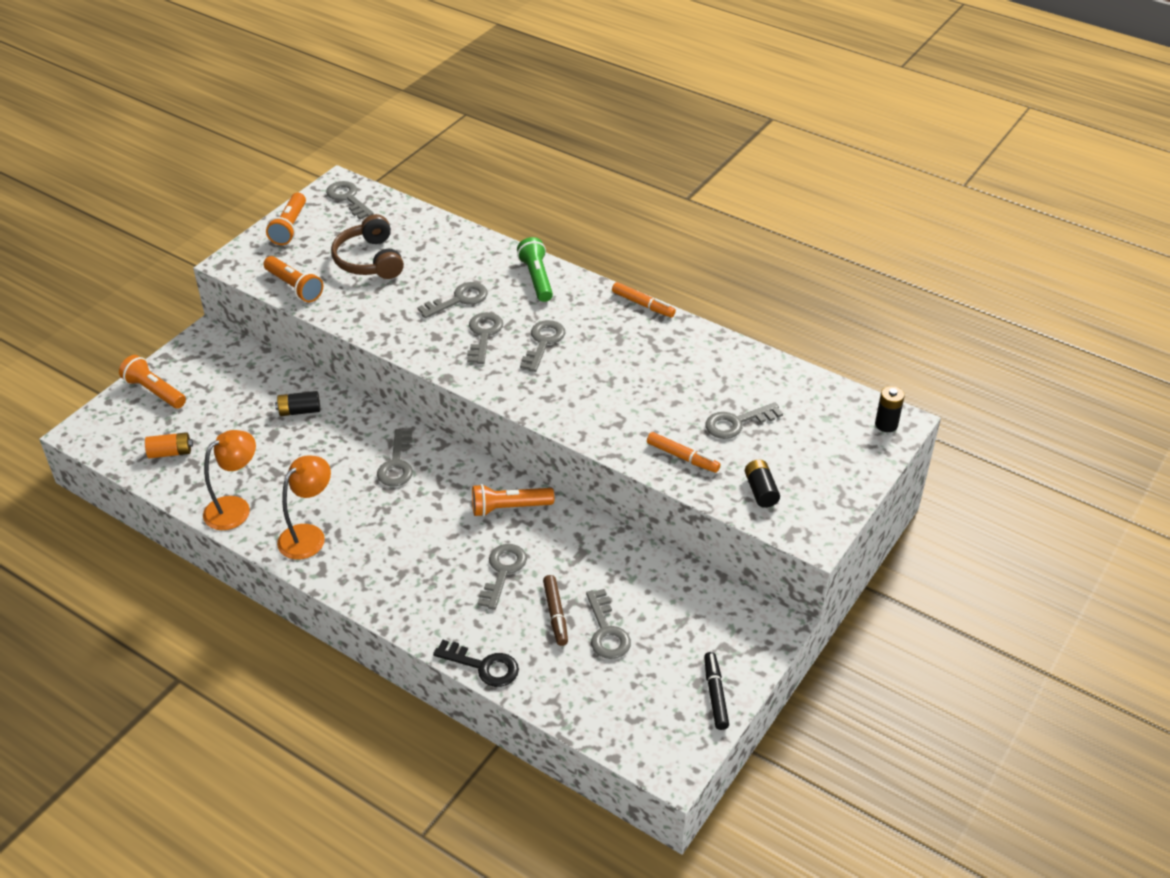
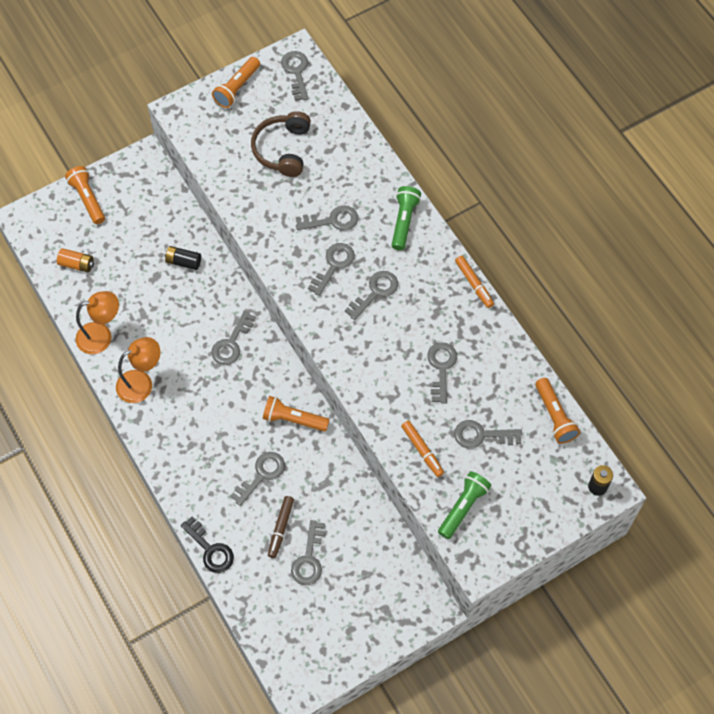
camera: 25 degrees right, 20 degrees up
orange flashlight [264,256,323,302] -> orange flashlight moved to [535,378,580,444]
black marker [704,652,729,730] -> none
black battery [745,459,780,508] -> green flashlight [438,471,491,539]
none -> grey key [427,342,457,403]

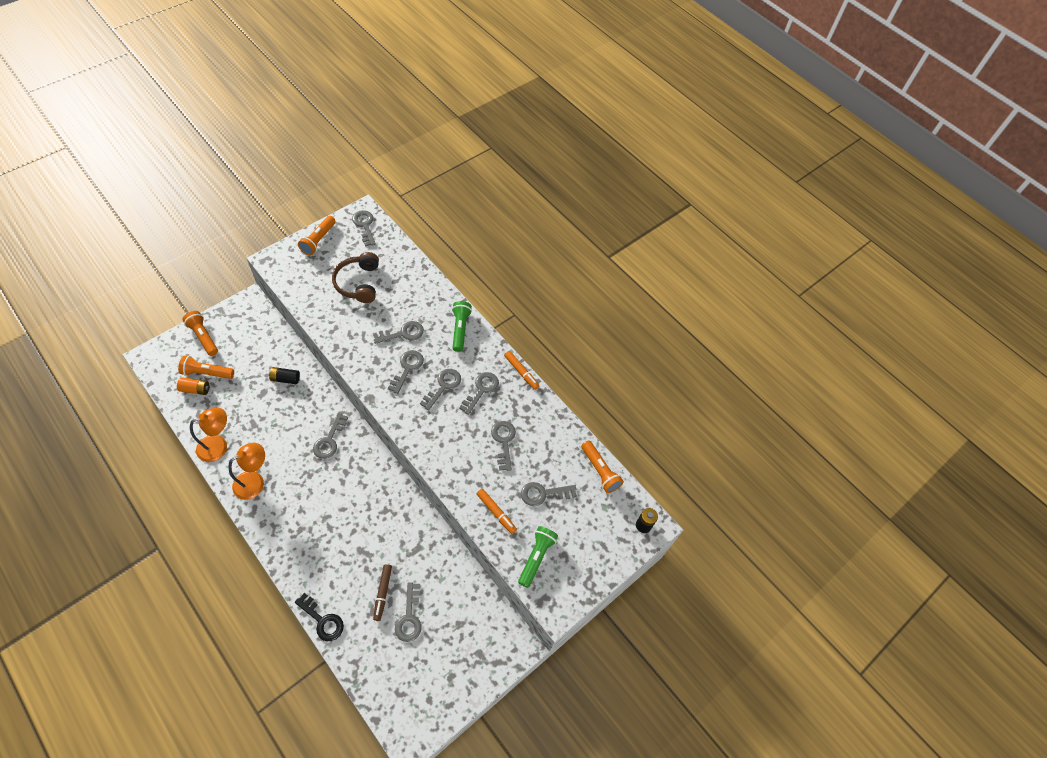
camera: 15 degrees left, 5 degrees down
grey key [230,452,285,506] -> grey key moved to [459,372,499,415]
orange flashlight [263,396,330,432] -> orange flashlight moved to [178,356,234,379]

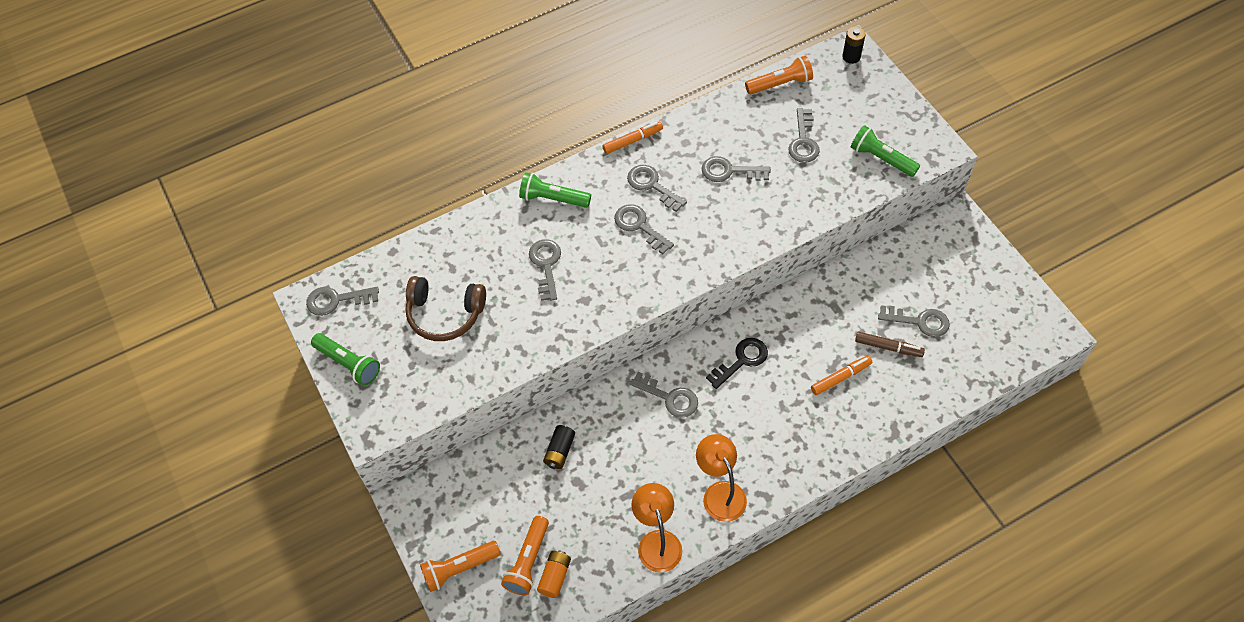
camera: 70 degrees left, 0 degrees up
black key [295,593,344,641] -> black key moved to [706,338,768,389]
orange flashlight [298,216,336,255] -> green flashlight [311,333,380,386]
grey key [388,350,424,394] -> none
orange marker [477,489,517,534] -> orange marker moved to [811,356,872,395]

